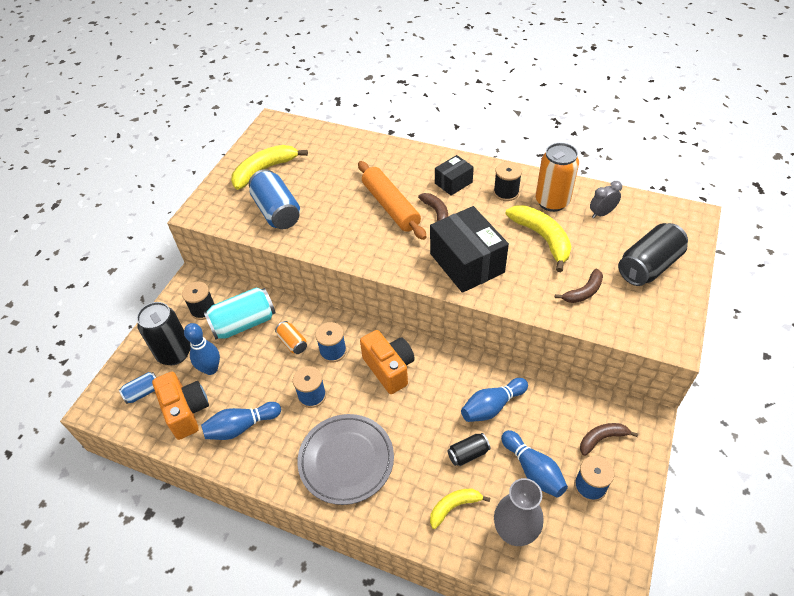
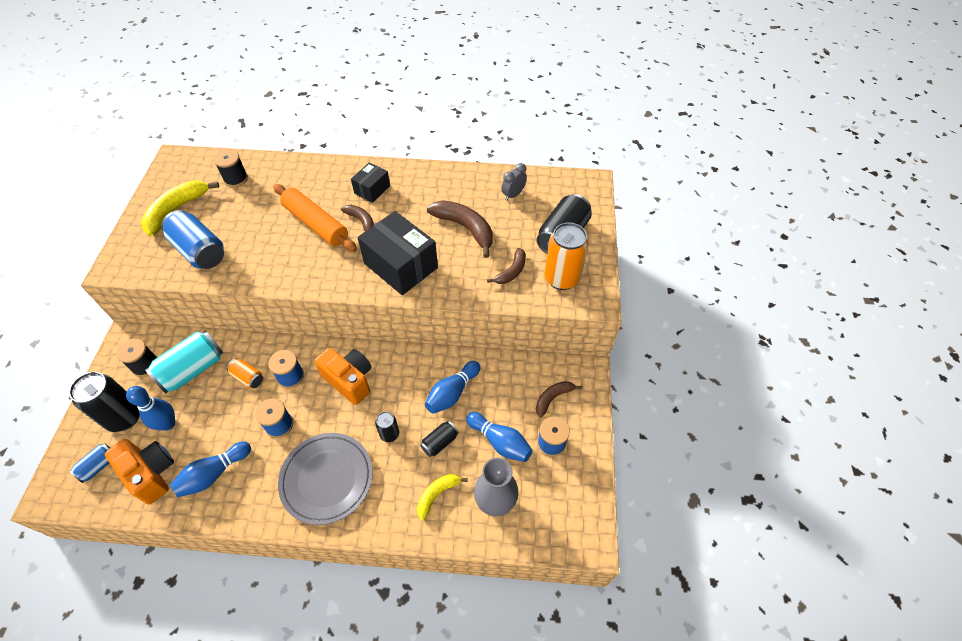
camera: 20 degrees left, 5 degrees up
black spool [493,162,522,201] -> black spool moved to [213,149,248,187]
yellow banana [505,205,571,272] -> brown banana [427,200,493,258]
orange can [536,143,579,212] -> orange can moved to [545,222,588,290]
none -> black can [375,412,399,442]

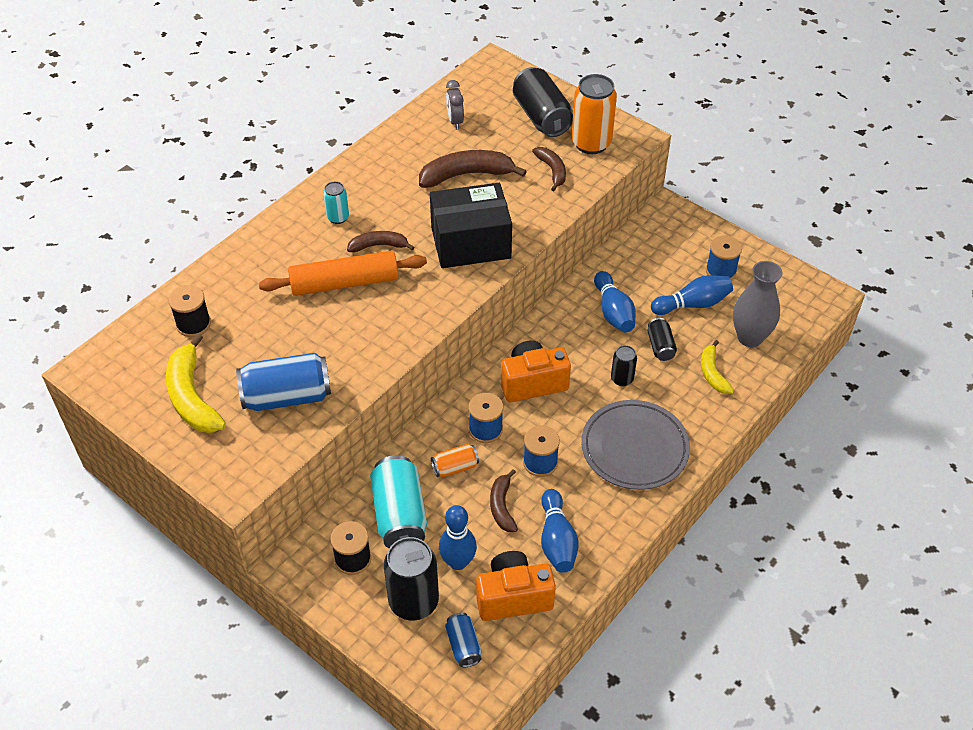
camera: 55 degrees left, 5 degrees down
black box [351,162,390,203] -> turquoise can [323,181,349,224]
brown banana [536,381,582,418] -> brown banana moved to [490,469,518,532]

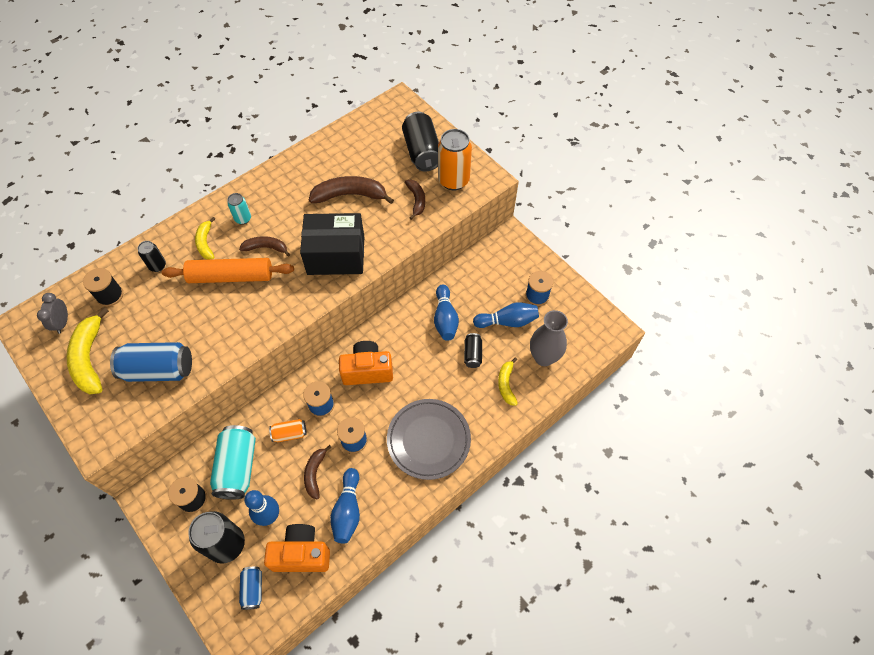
camera: 10 degrees right, 10 degrees up
grey clock [446,80,464,129] -> grey clock moved to [37,293,68,334]
black can [611,345,637,386] -> black can moved to [138,241,166,272]
none -> yellow banana [195,217,215,260]

